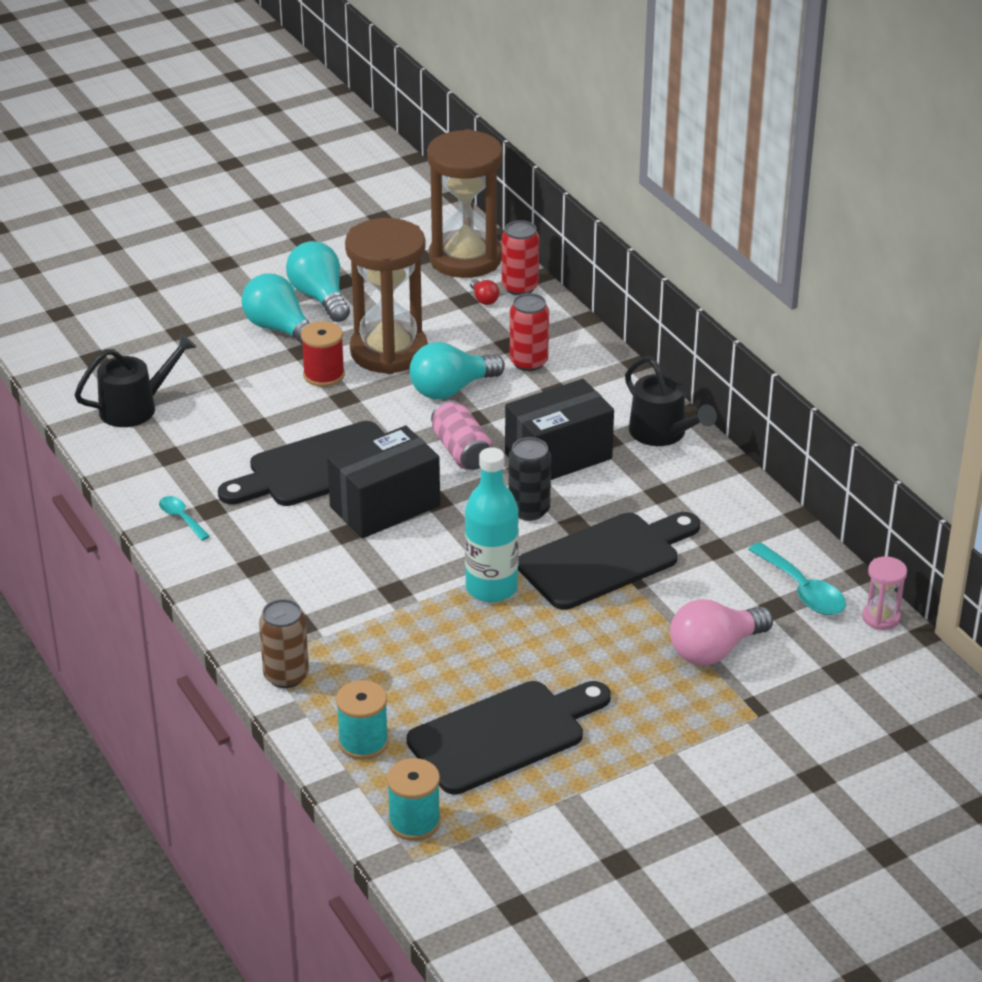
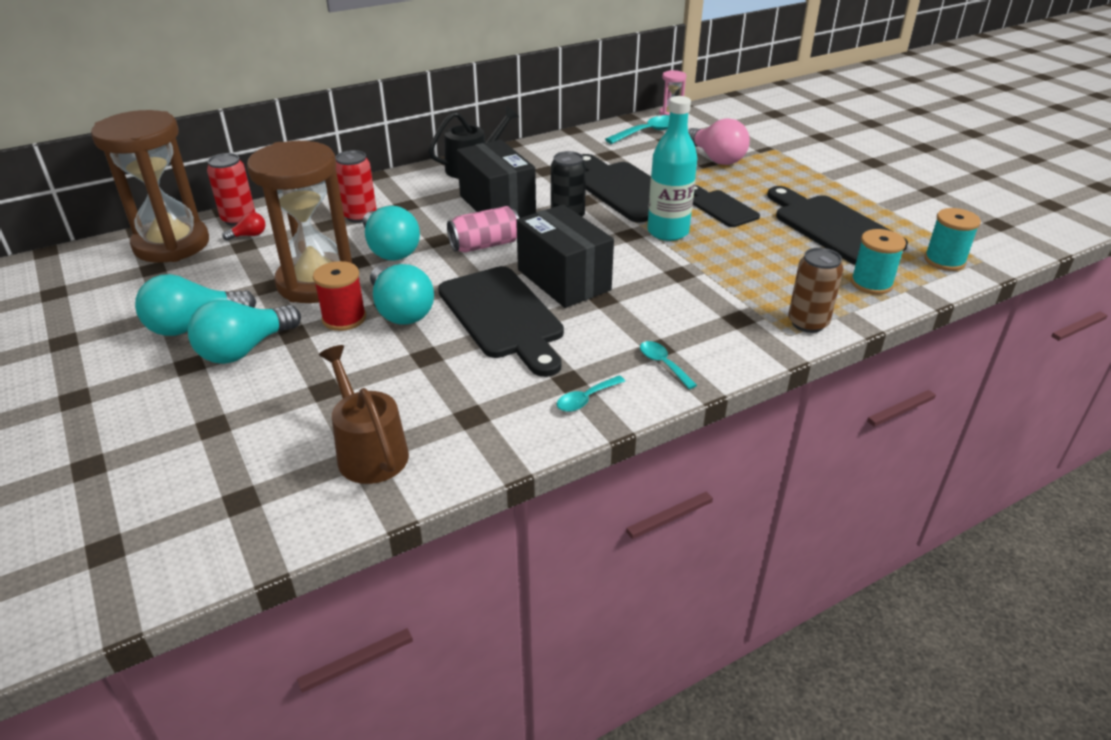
camera: 90 degrees left, 0 degrees up
black watering can [74,333,196,427] -> brown watering can [319,345,409,484]
none -> turquoise light bulb [370,264,434,325]
none -> turquoise spoon [640,341,697,389]
none -> black cutting board [693,185,760,227]

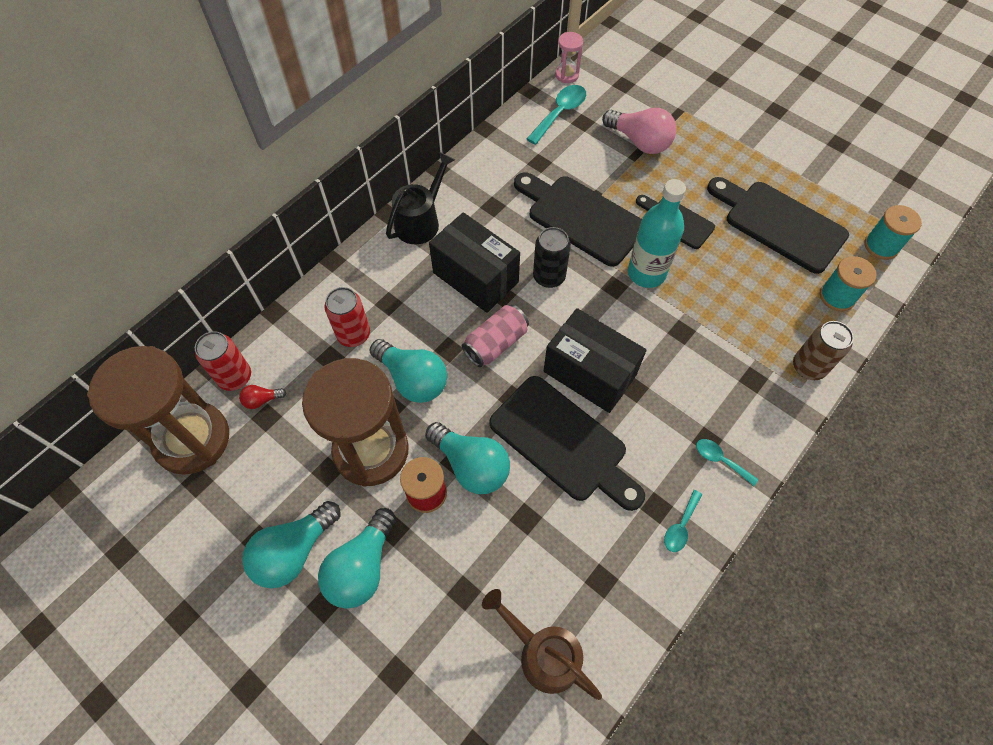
camera: 20 degrees left, 25 degrees up
red light bulb [222,212,265,241] -> red light bulb turned 150 degrees counterclockwise [239,385,287,409]

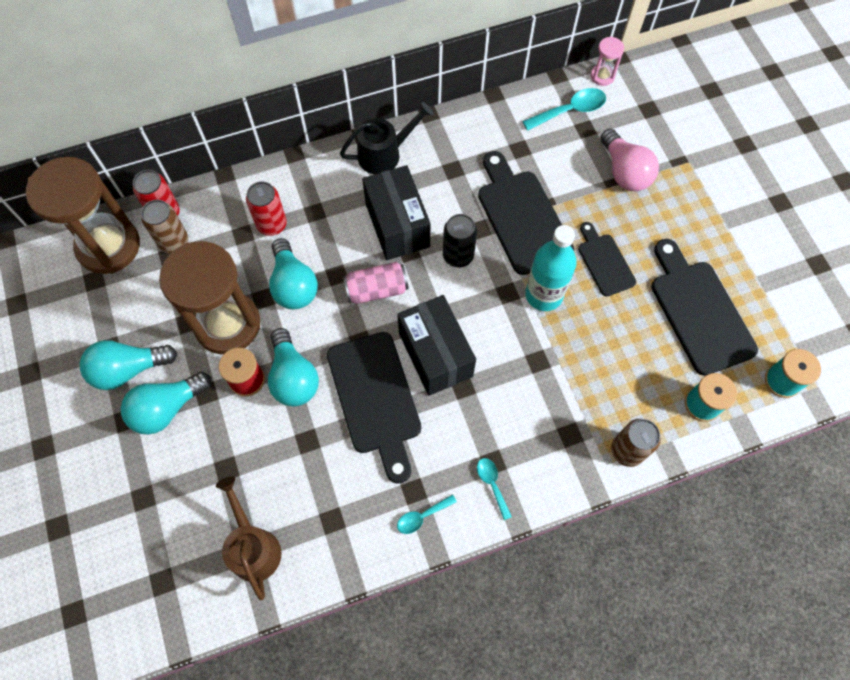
camera: 30 degrees right, 5 degrees up
red light bulb [239,385,287,409] -> brown can [141,200,188,254]

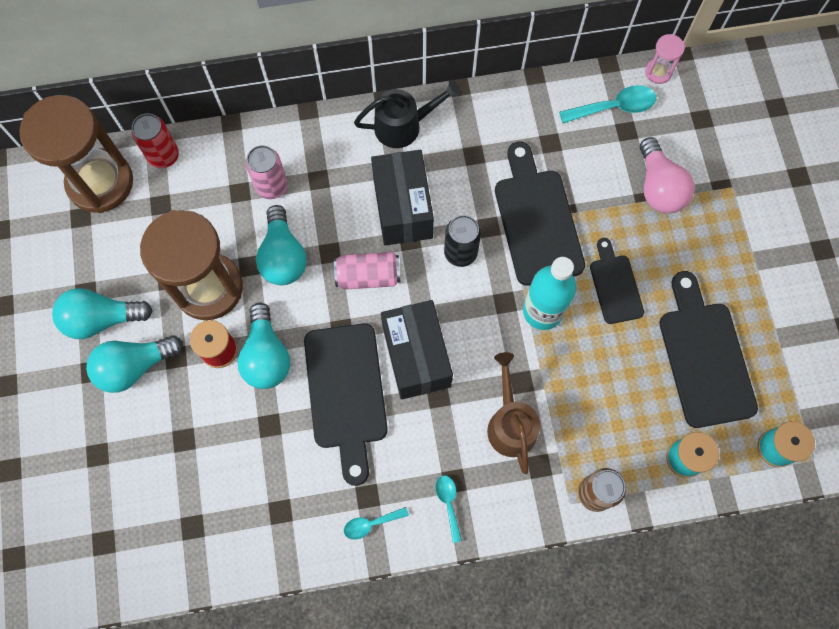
camera: 10 degrees right, 5 degrees up
brown can [141,200,188,254] -> none
brown watering can [216,477,281,600] -> brown watering can moved to [487,352,540,474]
red can [246,181,287,236] -> pink can [245,145,288,199]

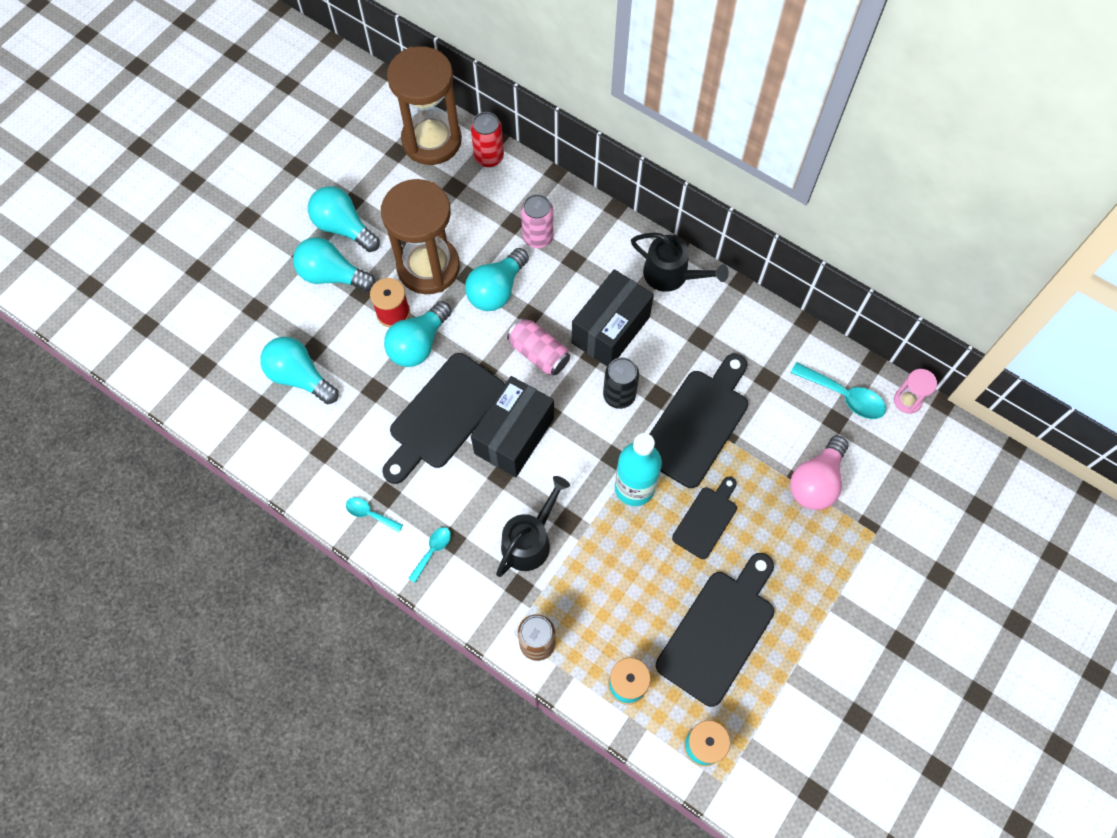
camera: 45 degrees right, 5 degrees down
brown watering can [487,352,540,474] -> black watering can [496,476,570,577]
none -> turquoise light bulb [260,337,339,404]

